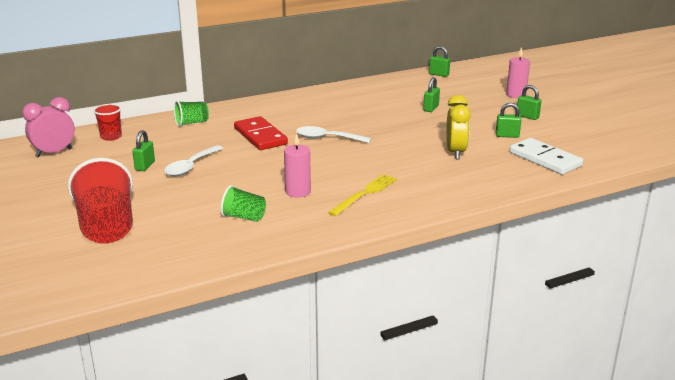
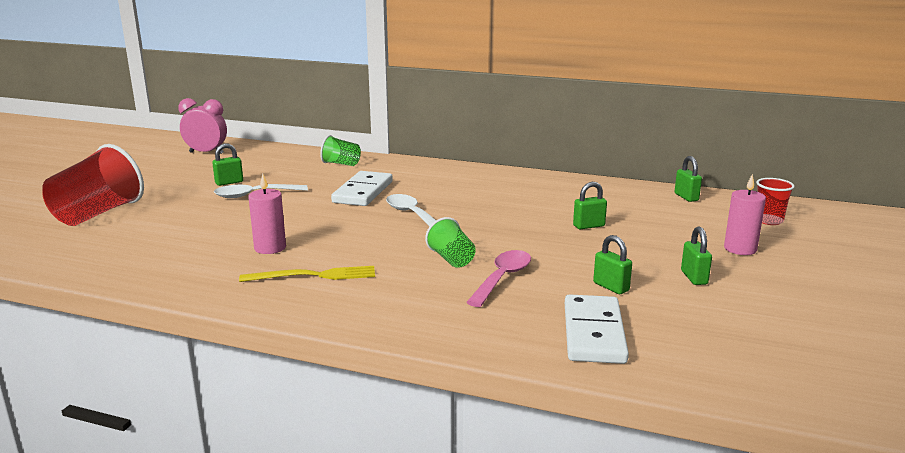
camera: 45 degrees right, 5 degrees down
red cup [93,104,122,141] -> red cup moved to [756,178,795,225]
green cup [220,185,266,222] -> green cup moved to [425,217,476,268]
red domino [234,116,288,150] -> white domino [331,171,393,206]
yellow clock [446,95,471,159] -> pink spoon [466,250,531,307]

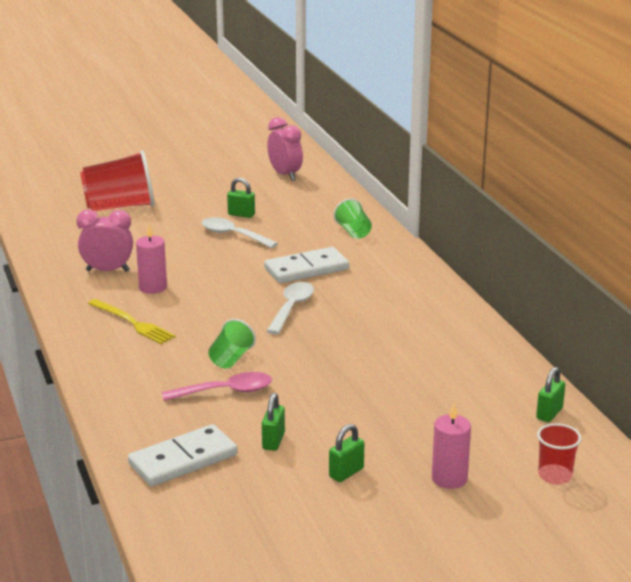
camera: 50 degrees right, 5 degrees up
green padlock [573,182,607,229] -> none
none -> pink clock [76,210,133,272]

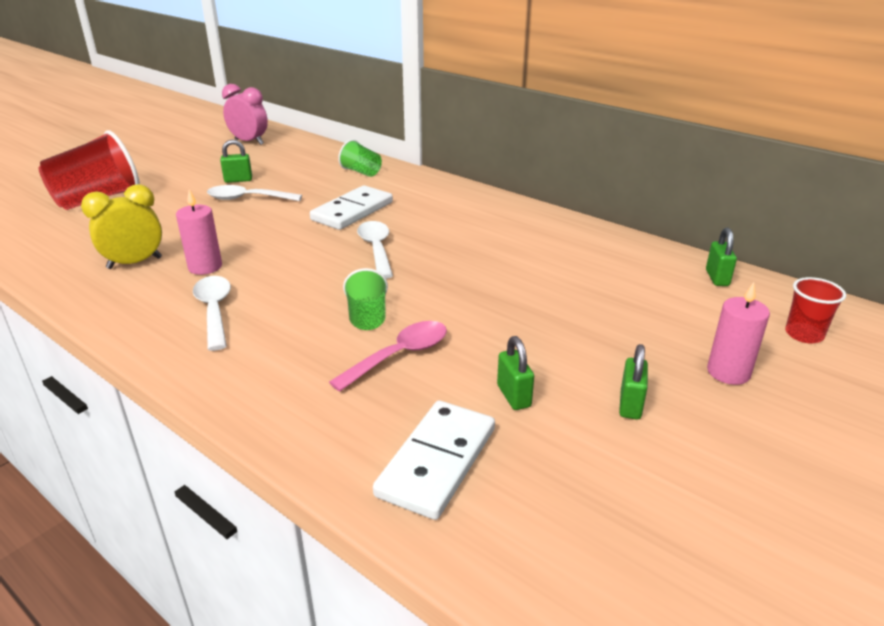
camera: 30 degrees left, 5 degrees up
pink clock [76,210,133,272] -> yellow clock [81,184,162,269]
yellow fork [88,299,176,344] -> white spoon [193,276,231,351]

